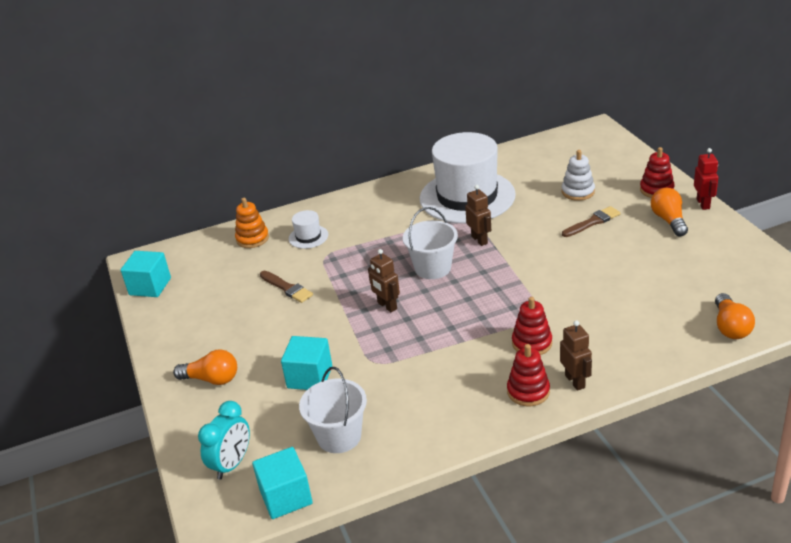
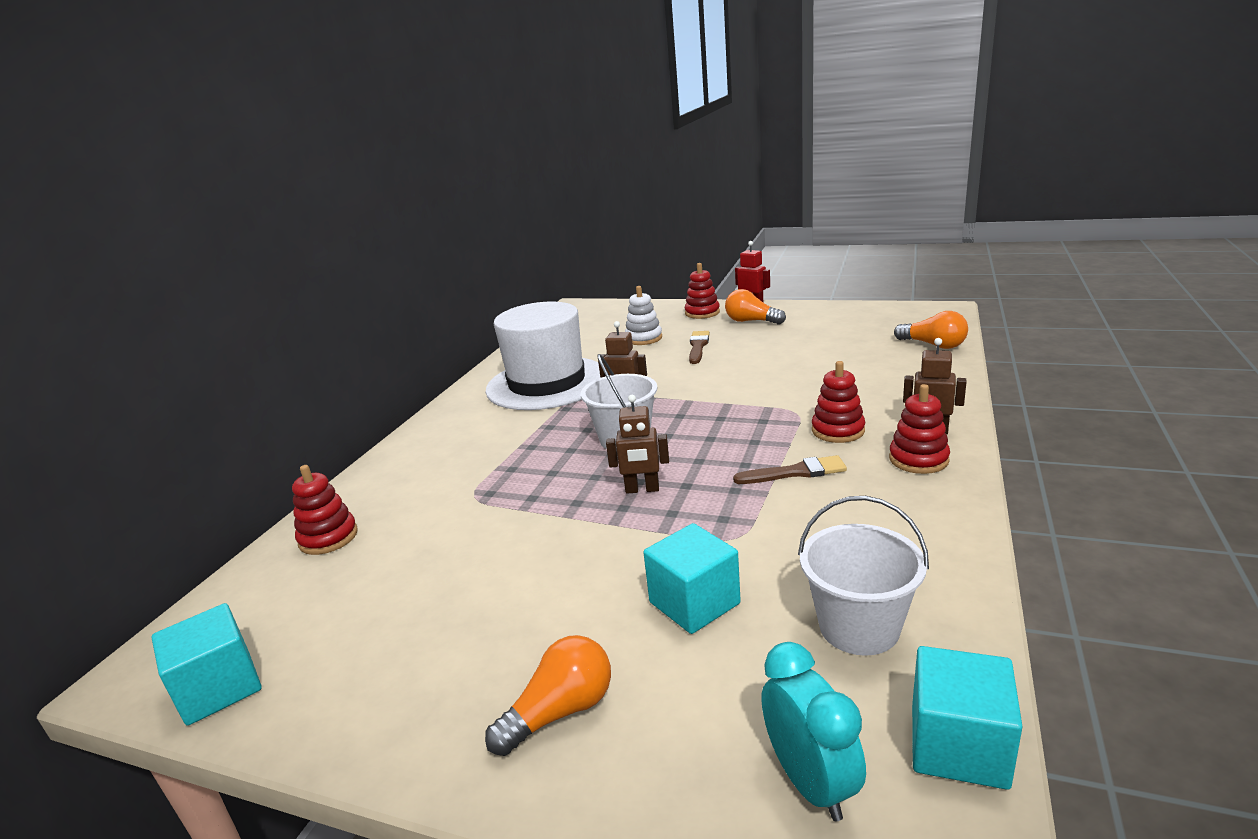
camera: 50 degrees left, 10 degrees down
orange stacking toy [235,198,269,248] -> red stacking toy [292,465,358,555]
brown brush [260,271,313,303] -> brown brush moved to [733,455,847,484]
white hat [289,210,328,249] -> none

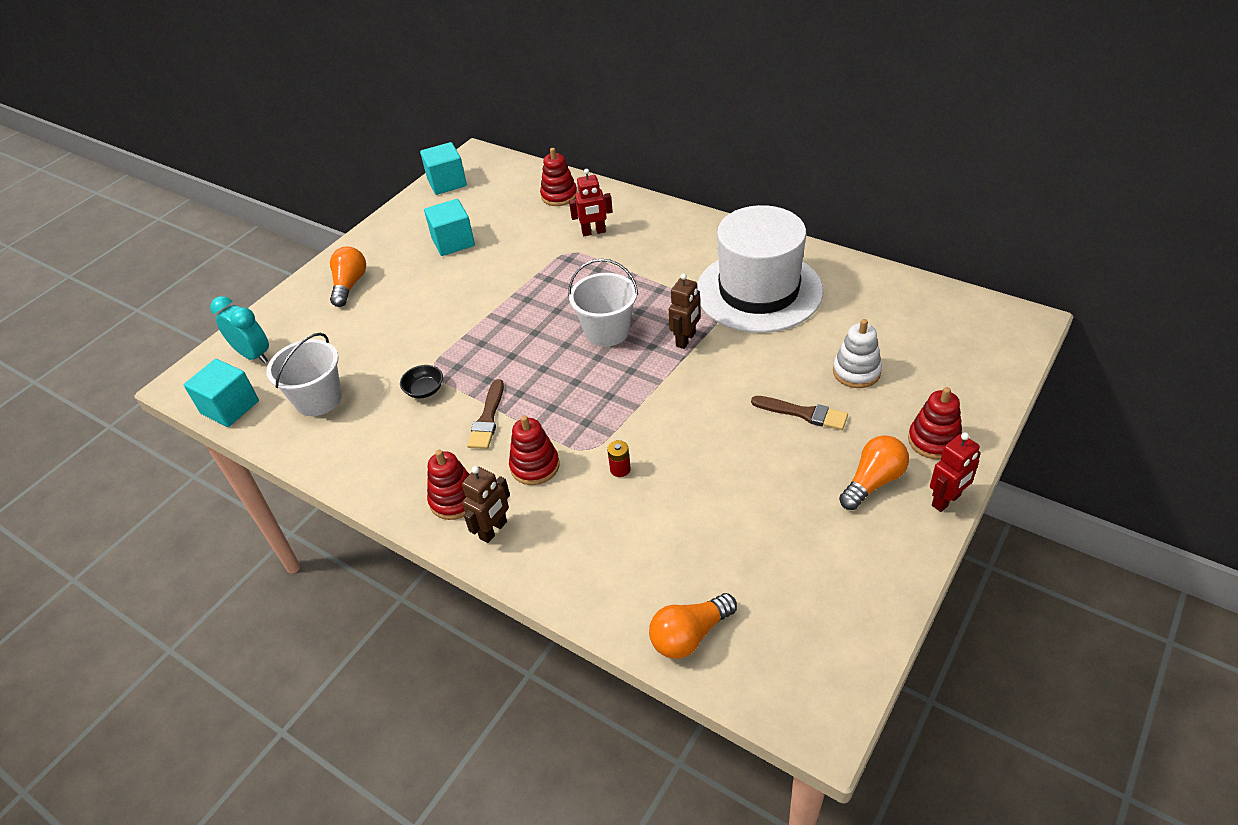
camera: 105 degrees right, 20 degrees up
orange light bulb [485,635,611,756] -> orange light bulb turned 150 degrees counterclockwise [330,247,366,307]
brown robot [606,395,669,494] -> none
turquoise cube [643,523,741,634] -> turquoise cube moved to [424,199,475,256]
turquoise clock [761,642,866,821] -> turquoise clock turned 135 degrees counterclockwise [210,296,269,363]
none -> black bowl [400,365,443,398]
none -> red robot [569,169,613,236]
none -> red battery [607,440,631,477]

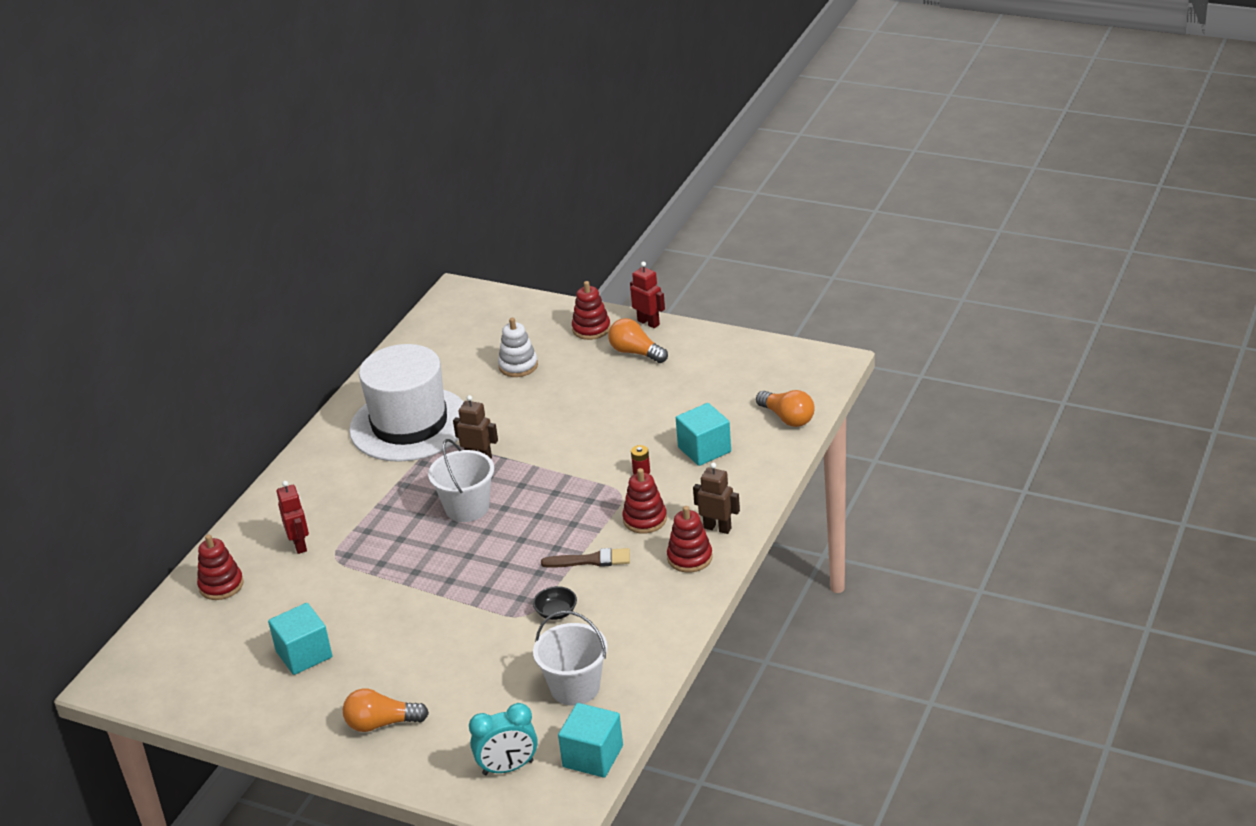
camera: 100 degrees left, 10 degrees down
turquoise clock [210,296,269,363] -> turquoise clock turned 135 degrees counterclockwise [469,703,538,775]
turquoise cube [420,142,467,195] -> turquoise cube moved to [676,403,731,466]
brown brush [751,396,848,430] -> none

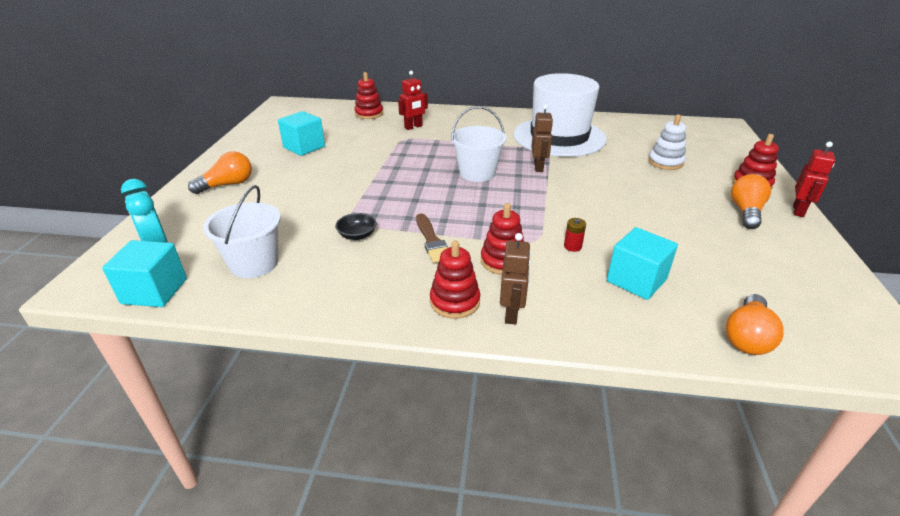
camera: 70 degrees right, 0 degrees up
orange light bulb [343,689,429,732] -> orange light bulb turned 75 degrees clockwise [188,151,252,194]

